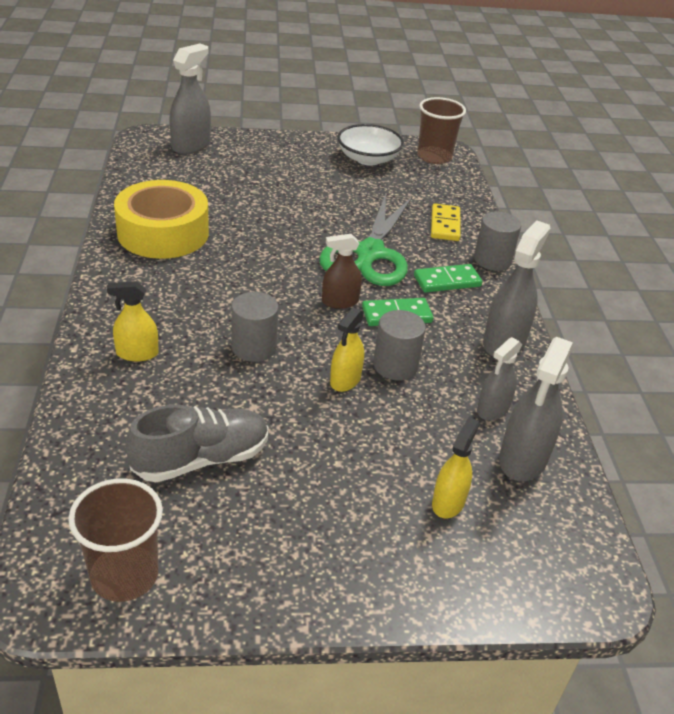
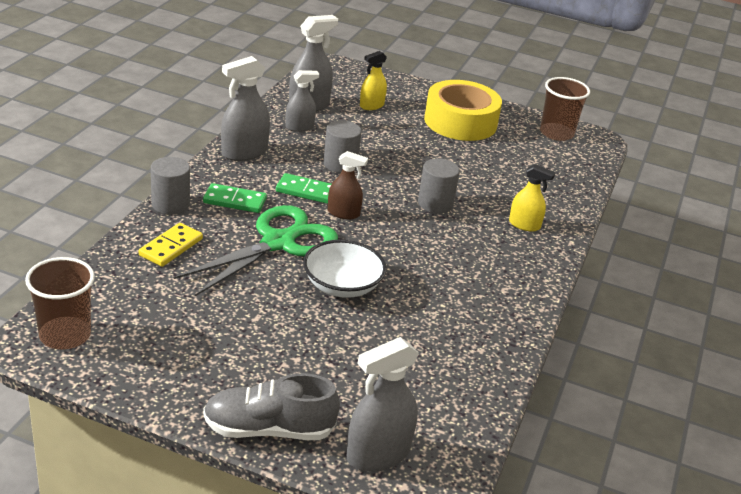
camera: 155 degrees left, 5 degrees down
yellow tape [114,180,209,259] -> yellow tape moved to [424,80,502,141]
grey shoe [126,404,268,482] -> grey shoe moved to [203,373,340,440]
yellow spray bottle [330,307,364,392] -> none
white bowl [337,124,404,166] -> white bowl moved to [303,240,386,298]

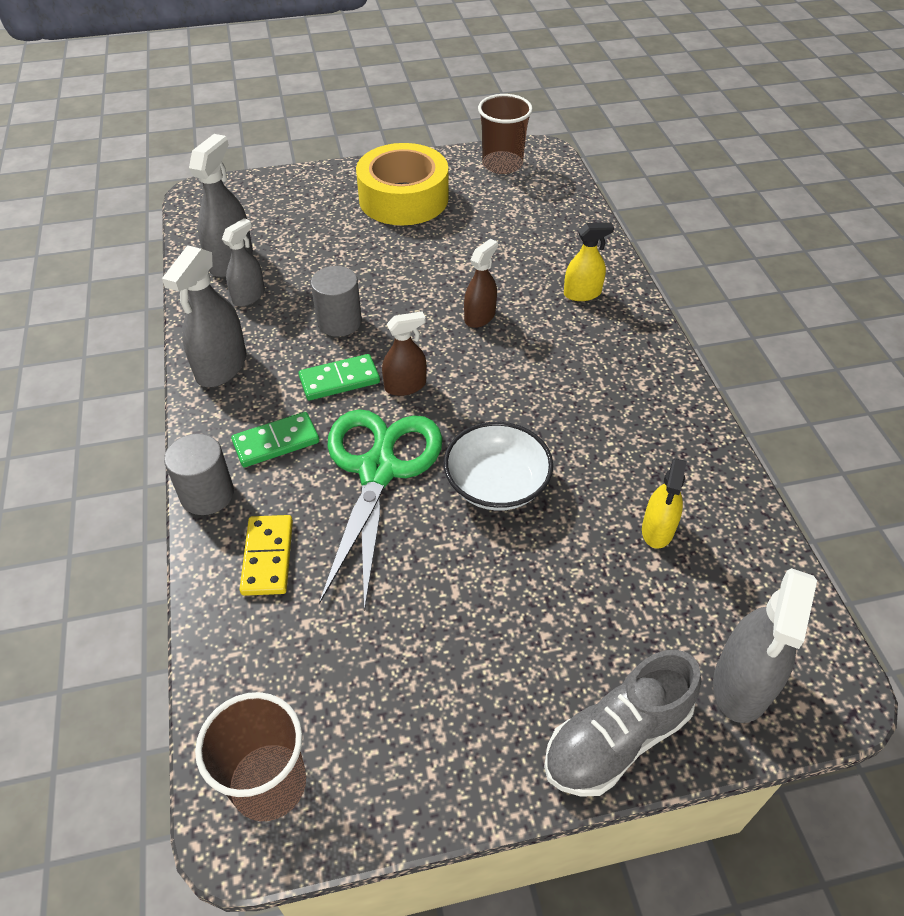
camera: 30 degrees left, 15 degrees up
yellow spray bottle [360,51,387,110] -> yellow spray bottle moved to [642,458,687,549]
grey cylinder [418,158,460,213] -> brown spray bottle [464,239,498,328]

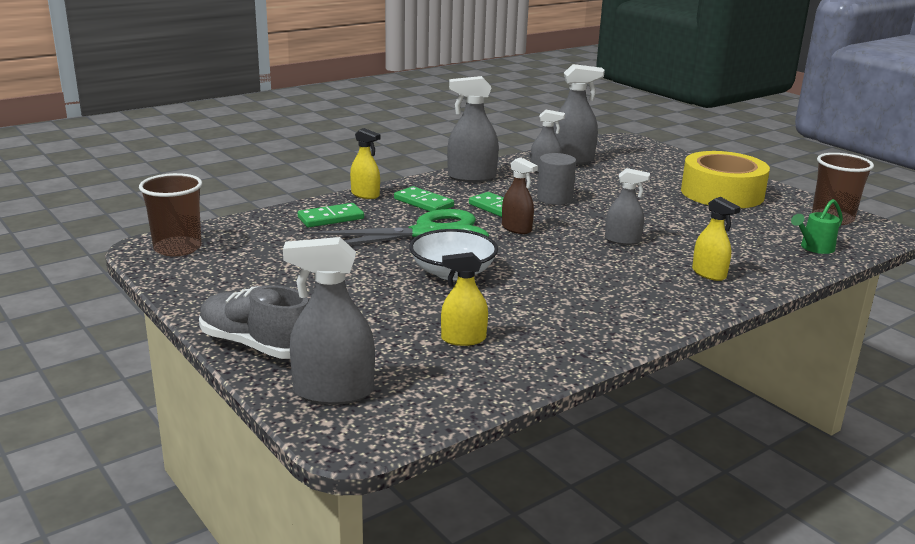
camera: 65 degrees right, 25 degrees down
grey cylinder [164,433,234,515] -> yellow spray bottle [350,128,381,199]
yellow domino [239,515,293,596] -> green domino [298,203,364,227]
brown spray bottle [464,239,498,328] -> grey spray bottle [605,168,650,245]
none -> green watering can [791,199,843,254]

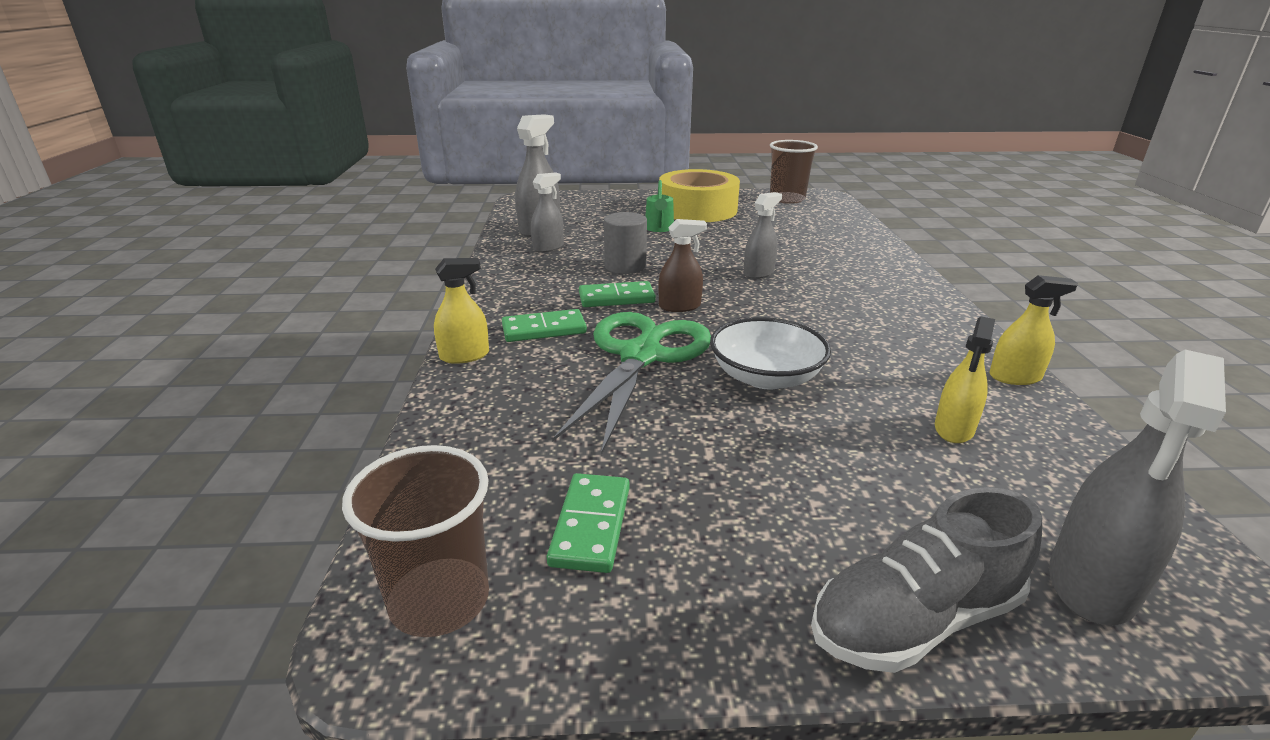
camera: 55 degrees left, 5 degrees up
green domino [298,203,364,227] -> green domino moved to [547,473,630,573]
grey spray bottle [447,76,499,182] -> none
yellow spray bottle [692,197,741,281] -> yellow spray bottle moved to [989,275,1078,385]
green watering can [791,199,843,254] -> green watering can moved to [645,180,674,232]

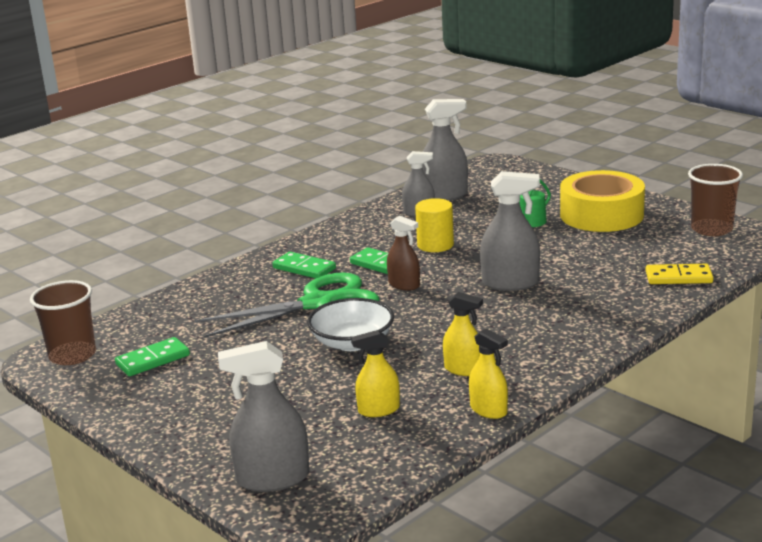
camera: 50 degrees right, 5 degrees down
yellow spray bottle [434,258,489,364] -> yellow spray bottle moved to [443,292,483,376]
grey cylinder [604,212,647,274] -> yellow cylinder [415,198,454,252]
grey spray bottle [744,192,782,279] -> grey spray bottle [480,171,540,291], size x1.59
grey shoe [811,487,1042,673] -> none
none -> yellow domino [646,264,713,284]

